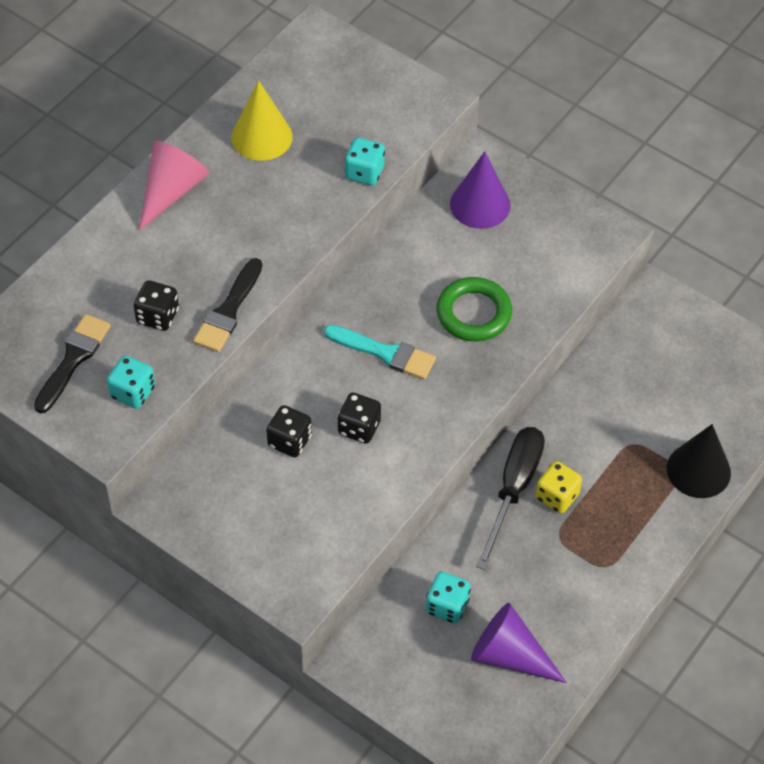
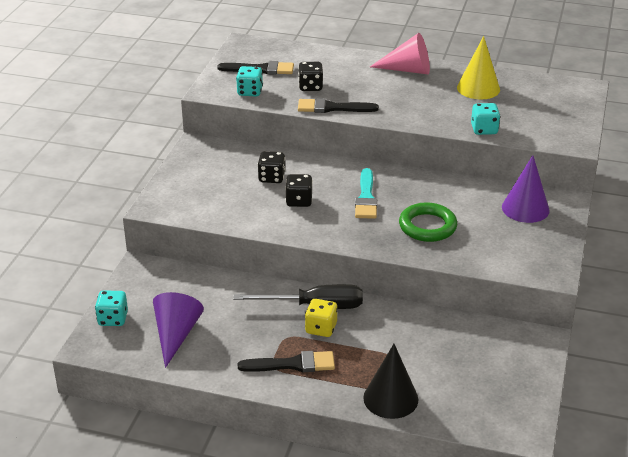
camera: 70 degrees right, 20 degrees down
turquoise dice [426,572,471,624] -> turquoise dice moved to [95,291,128,326]
none -> black brush [238,351,335,372]

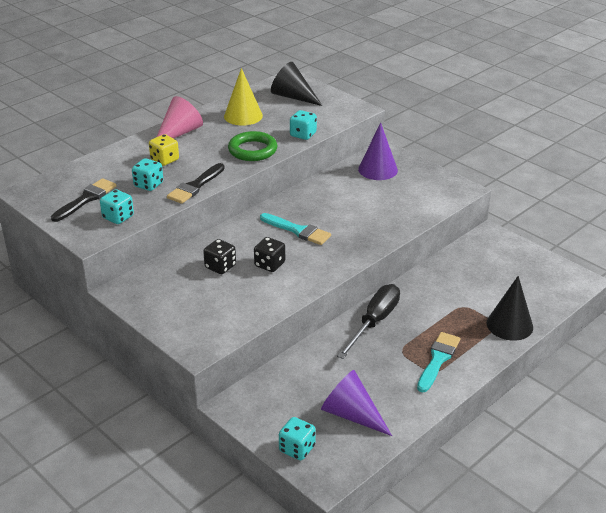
camera: 60 degrees left, 0 degrees up
black brush [238,351,335,372] -> turquoise brush [417,332,460,393]
black dice [298,62,323,91] -> turquoise dice [132,158,163,191]
yellow dice [305,299,338,337] -> yellow dice moved to [149,134,179,166]
green ring [399,202,457,242] -> green ring moved to [228,131,277,161]
none -> black cone [271,62,322,106]

